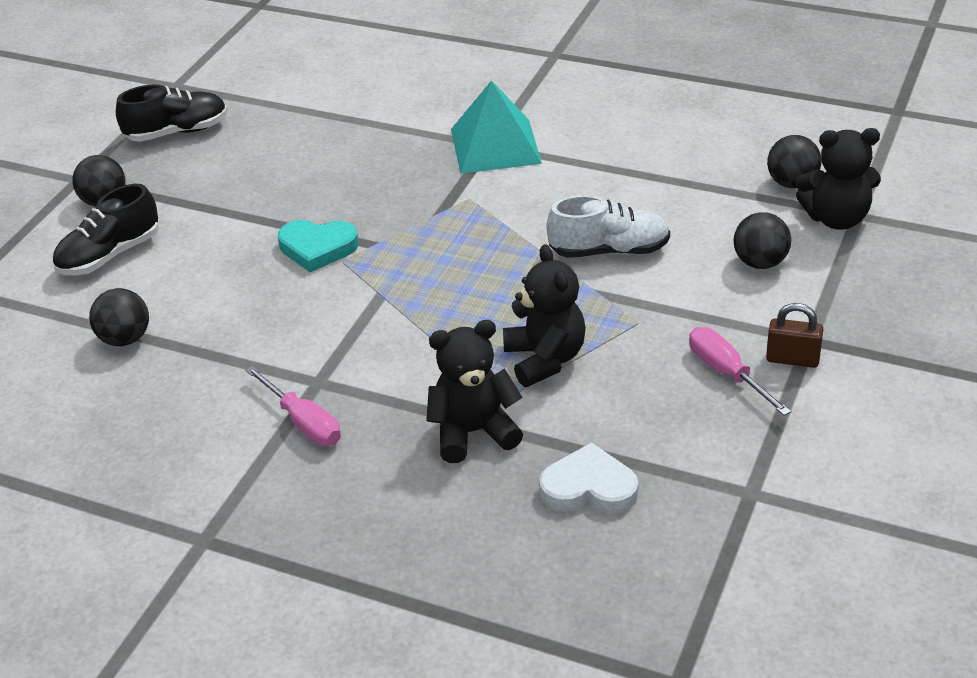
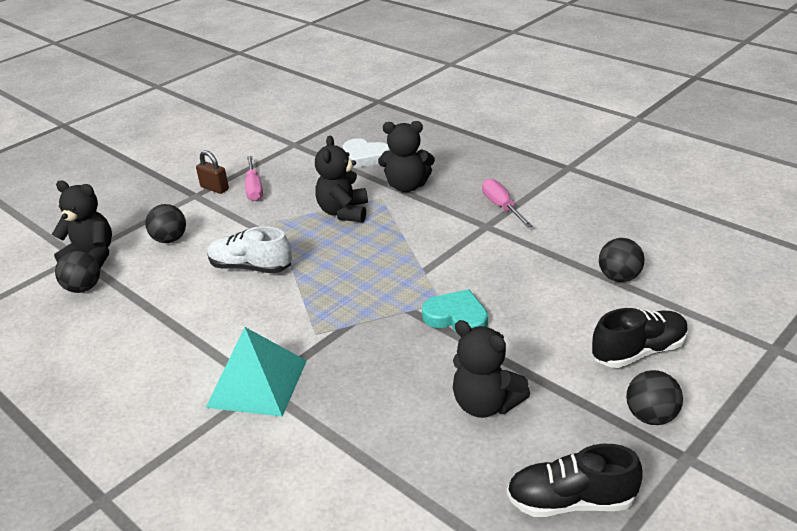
camera: 160 degrees left, 5 degrees down
none -> black teddy bear [453,320,530,418]

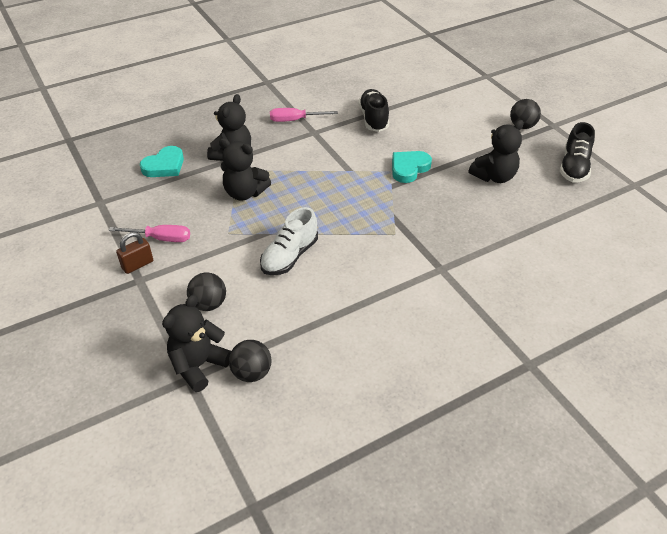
camera: 75 degrees left, 10 degrees up
turquoise pyramid [206,327,307,417] -> none
white heart [343,138,391,168] -> turquoise heart [140,146,184,177]
black shoe [592,308,688,368] -> black shoe moved to [358,89,389,132]
black ball [599,238,645,282] -> none

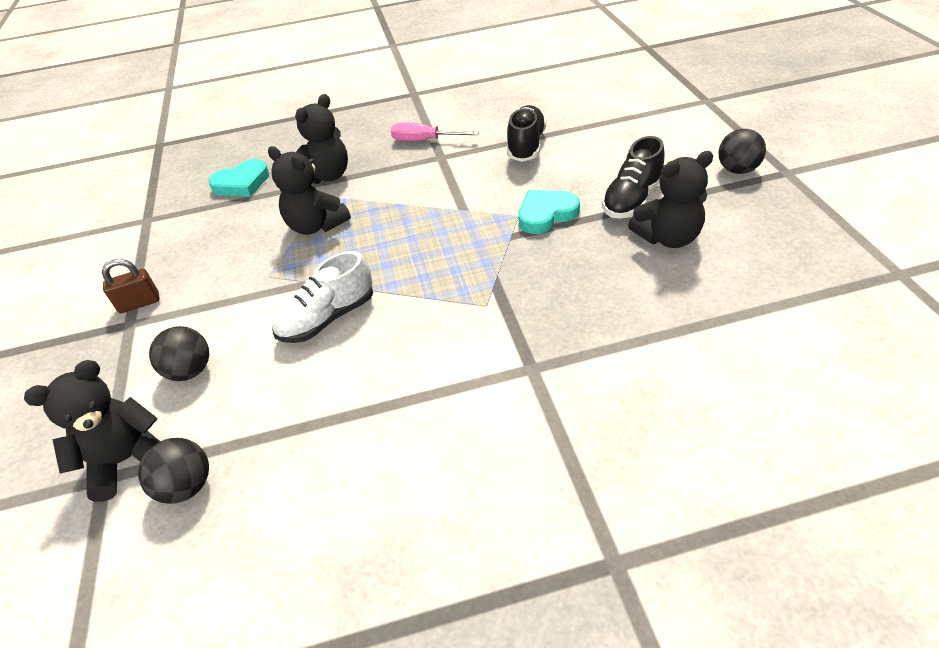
camera: 20 degrees right, 0 degrees up
pink screwdriver [108,225,190,242] -> none
black shoe [560,122,595,182] -> black shoe moved to [602,136,665,219]

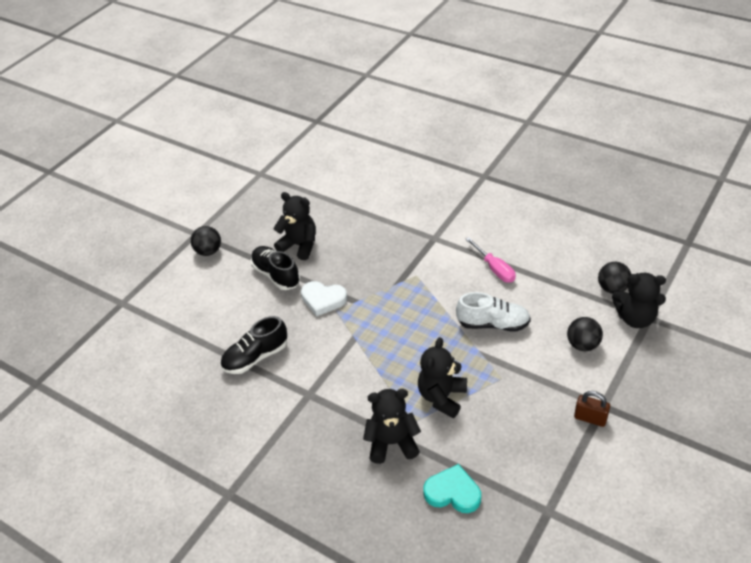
camera: 135 degrees left, 0 degrees up
black teddy bear [268,146,351,235] -> black teddy bear turned 150 degrees counterclockwise [418,337,467,418]
pink screwdriver [391,123,479,141] -> pink screwdriver moved to [466,237,516,283]
turquoise heart [518,190,580,234] -> white heart [301,281,347,317]
black shoe [602,136,665,219] -> black shoe turned 120 degrees counterclockwise [251,246,300,290]

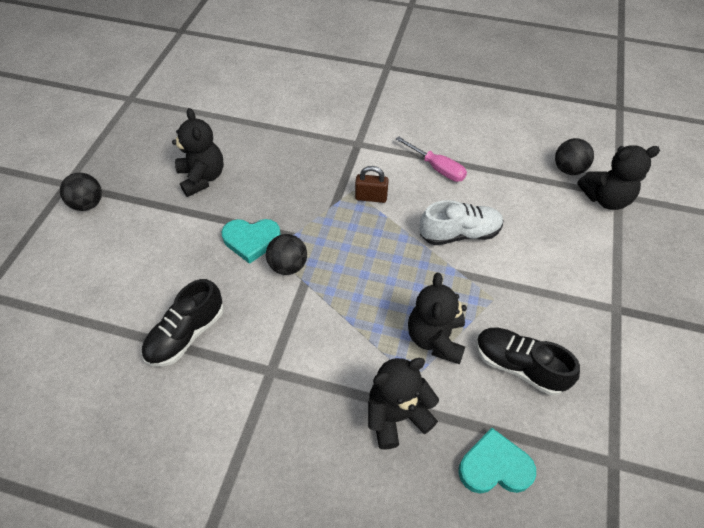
camera: 20 degrees left, 10 degrees up
black shoe [251,246,300,290] -> black shoe moved to [476,328,580,396]
black teddy bear [273,192,316,260] -> black teddy bear turned 60 degrees clockwise [172,108,224,197]
white heart [301,281,347,317] -> turquoise heart [221,219,281,264]
black ball [567,317,603,351] -> black ball moved to [266,234,307,275]
brown padlock [574,391,610,427] -> brown padlock moved to [355,166,389,203]

